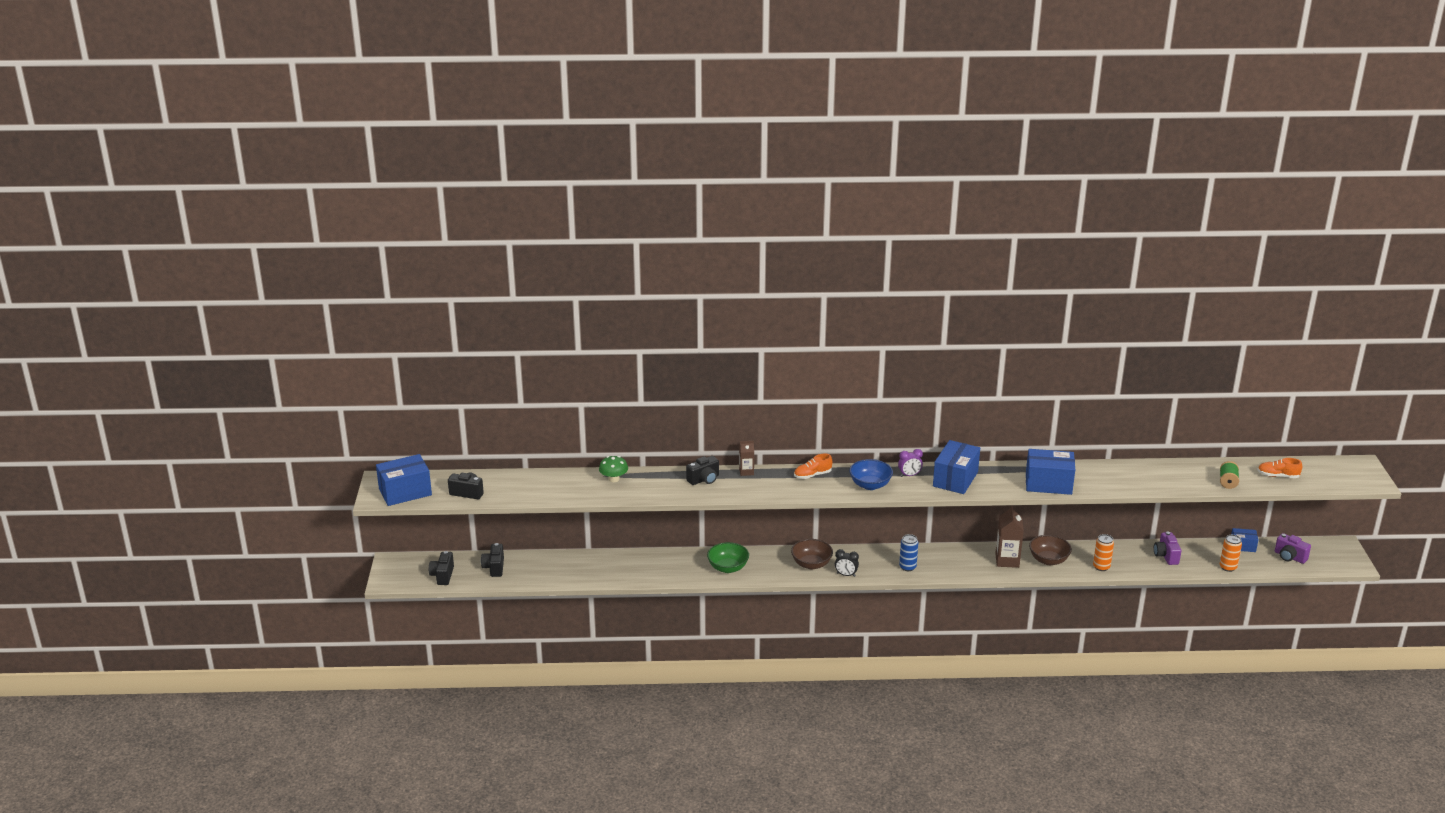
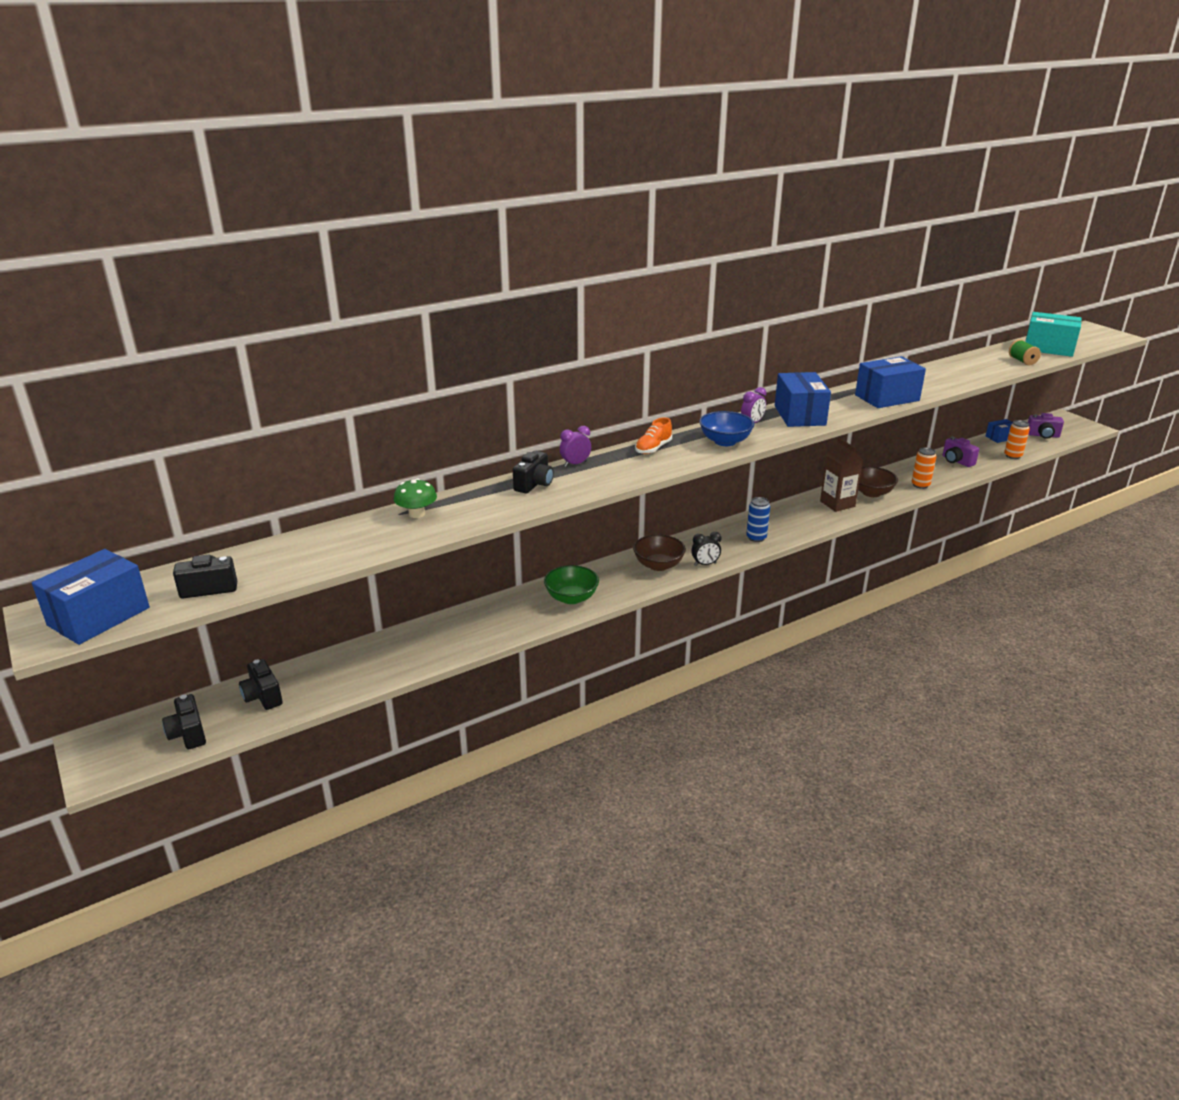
camera: 30 degrees left, 0 degrees up
brown carton [739,441,754,476] -> purple clock [560,426,591,467]
orange shoe [1257,458,1302,478] -> turquoise box [1025,312,1082,357]

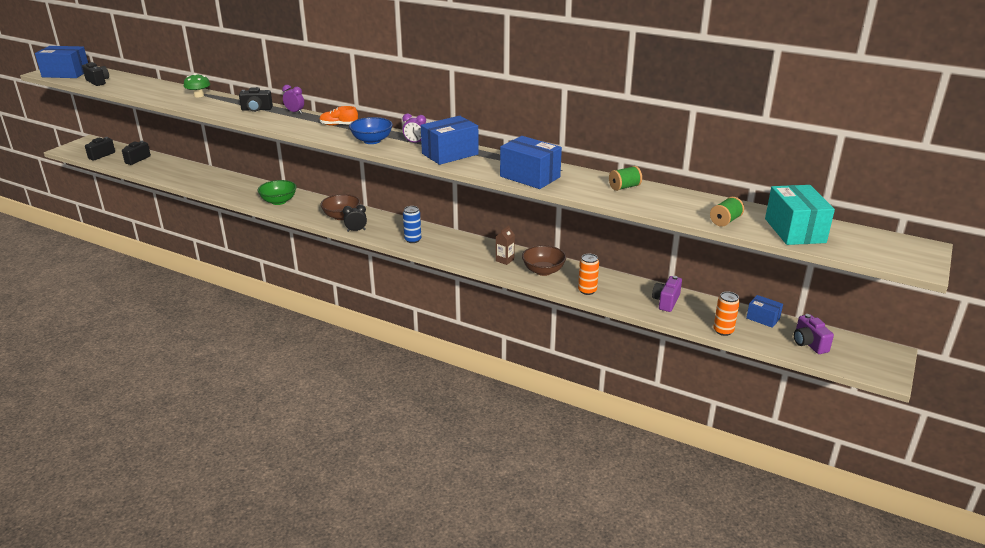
camera: 60 degrees right, 0 degrees up
black clock [691,532,721,566] -> black clock turned 120 degrees clockwise [343,205,367,232]
brown carton [820,438,863,512] -> brown carton [496,225,515,265], size x0.59
none -> green spool [609,166,642,191]

